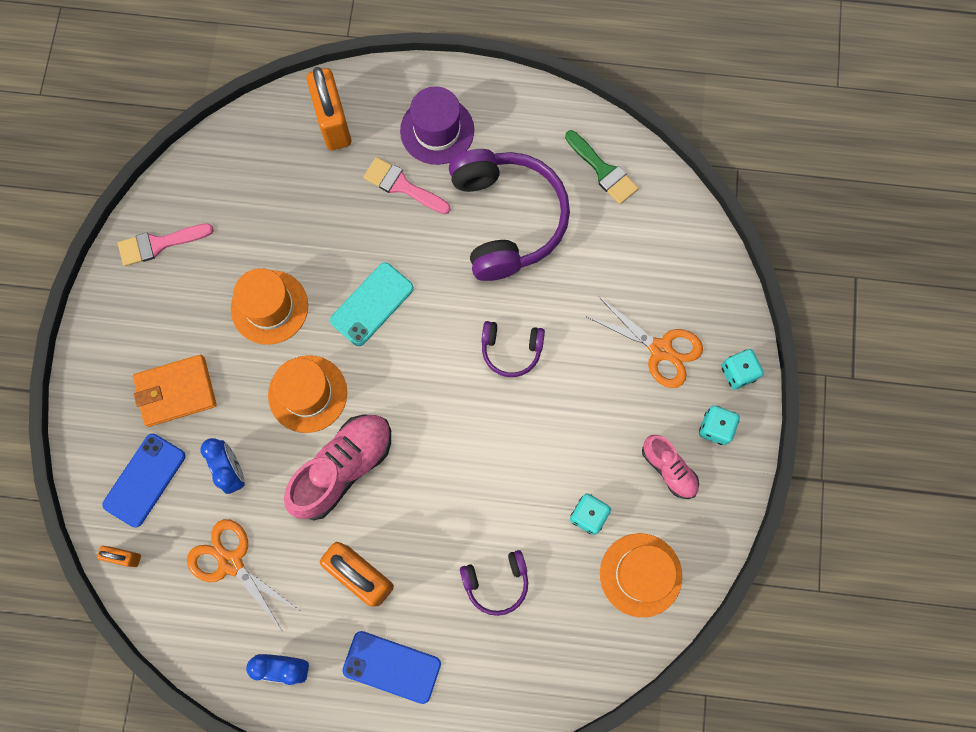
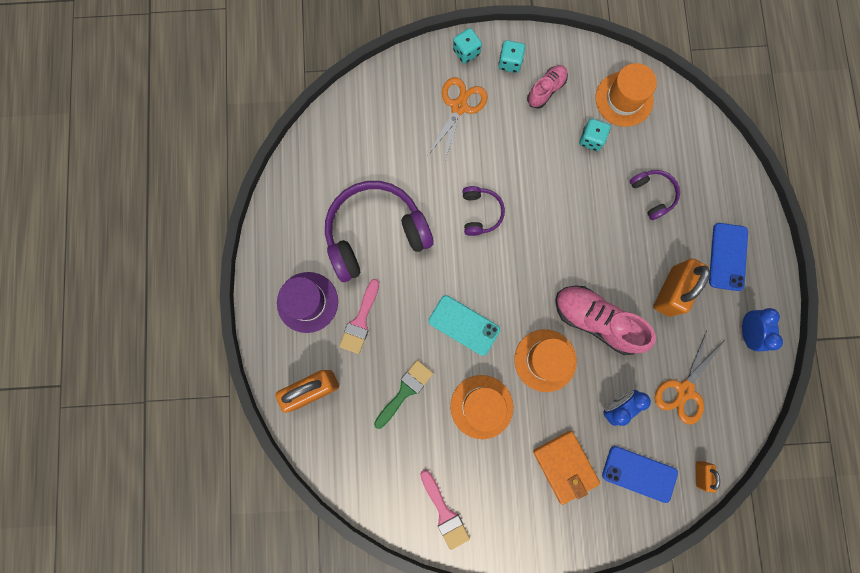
camera: 100 degrees left, 5 degrees up
green brush [565,130,639,204] -> green brush moved to [374,360,433,429]

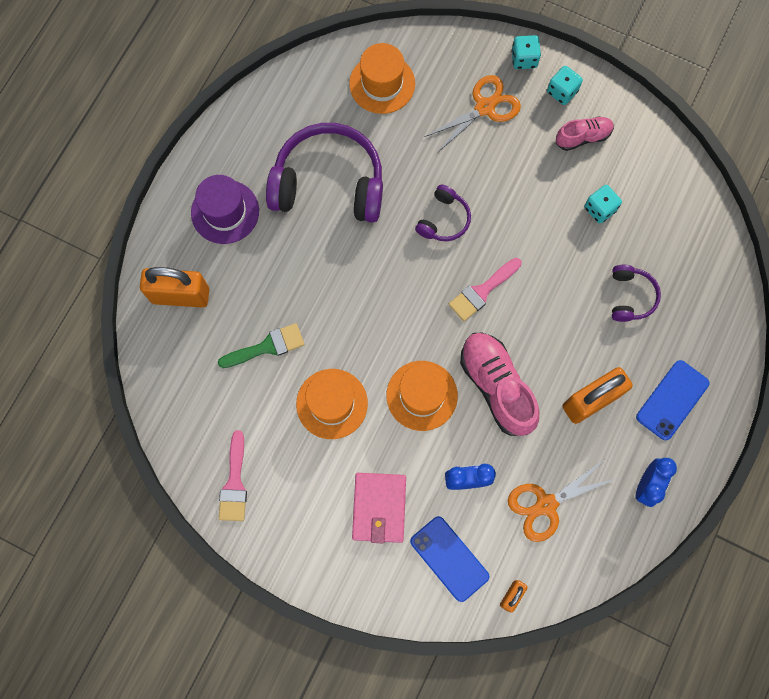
camera: 30 degrees right, 5 degrees down
pink brush [339,279,379,354] -> pink brush moved to [449,258,522,321]
turquoise phone [429,295,500,356] -> none
orange wallet [533,431,600,505] -> pink wallet [352,473,406,543]
orange hat [595,63,657,127] -> orange hat moved to [349,43,415,114]

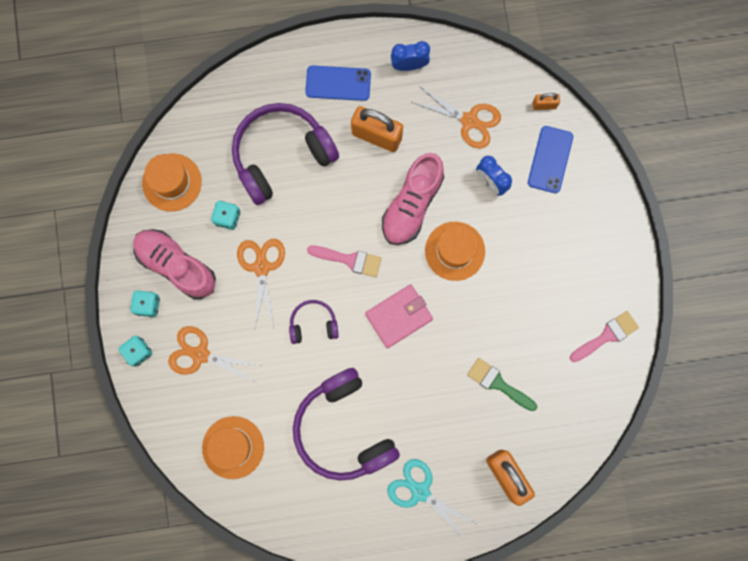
camera: 125 degrees left, 5 degrees up
purple hat [191,175,259,244] -> turquoise scissors [387,459,478,539]
orange hat [296,369,368,439] -> orange hat moved to [142,154,202,212]
pink wallet [352,473,406,543] -> pink wallet moved to [365,284,433,348]
pink shoe [556,116,614,151] -> pink shoe [133,229,216,299], size x1.75
purple headphones [612,265,661,322] -> purple headphones [232,103,339,205], size x2.09
none -> orange scissors [237,239,285,328]

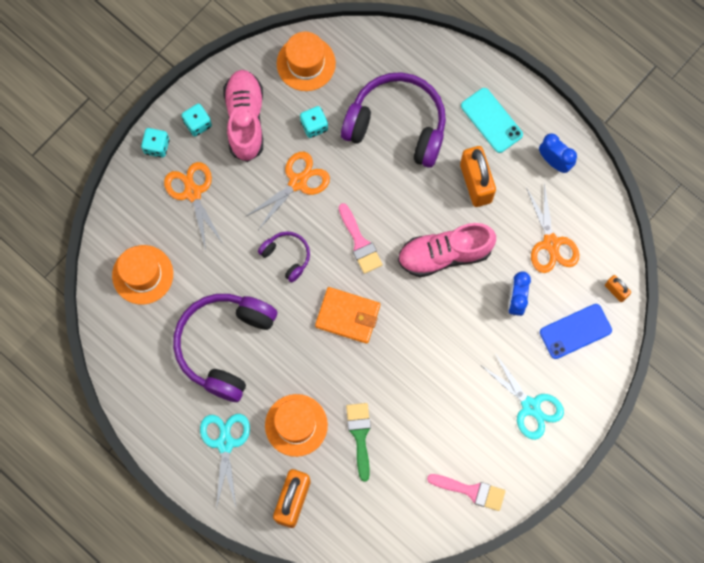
camera: 50 degrees right, 5 degrees down
blue phone [305,65,371,101] -> turquoise phone [461,88,523,153]
pink wallet [365,284,433,348] -> orange wallet [315,287,380,344]
orange hat [425,222,485,281] -> orange hat moved to [265,394,328,457]
none -> turquoise scissors [482,353,564,440]

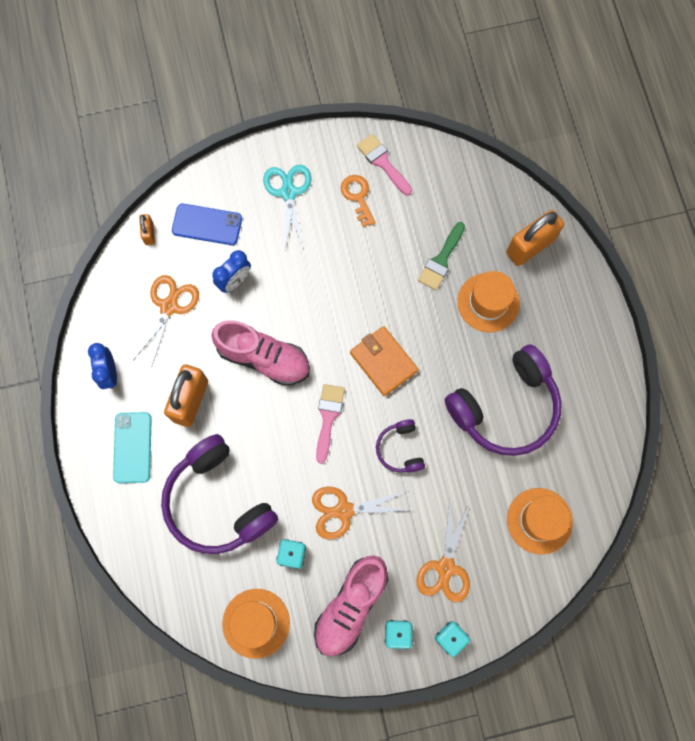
camera: 145 degrees left, 0 degrees up
turquoise scissors [200,414,250,509] -> none
none -> orange key [341,175,376,227]

